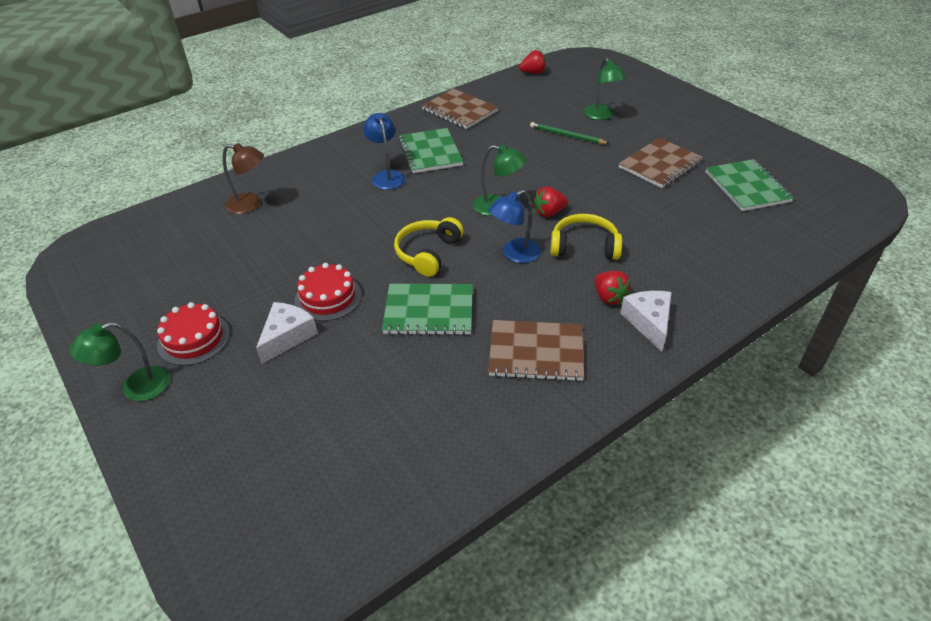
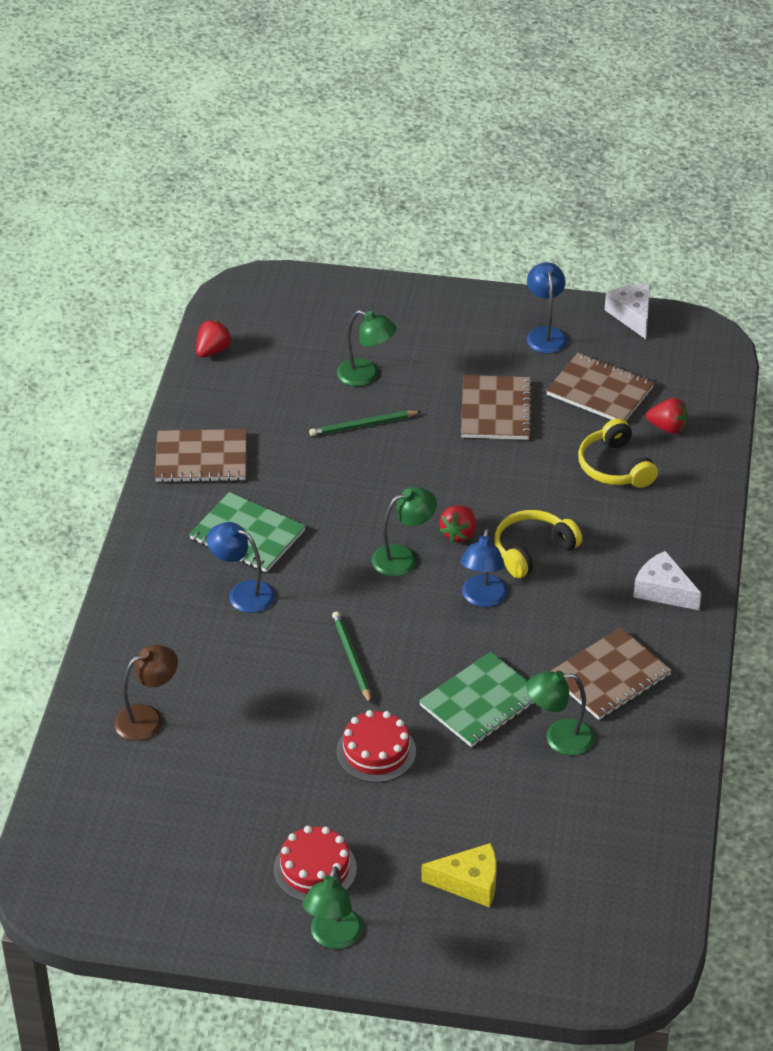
camera: 45 degrees left, 0 degrees up
white cheese [256,302,318,364] -> white cheese moved to [605,284,650,339]
yellow headphones [394,217,464,277] -> yellow headphones moved to [578,418,658,488]
red strawberry [594,271,631,305] -> red strawberry moved to [646,398,688,434]
green notebook [705,159,794,211] -> brown notebook [546,353,655,421]
none -> green pencil [332,611,371,704]
none -> yellow cheese [421,843,497,907]
none -> green lamp [526,671,595,755]
none -> blue lamp [527,262,568,353]

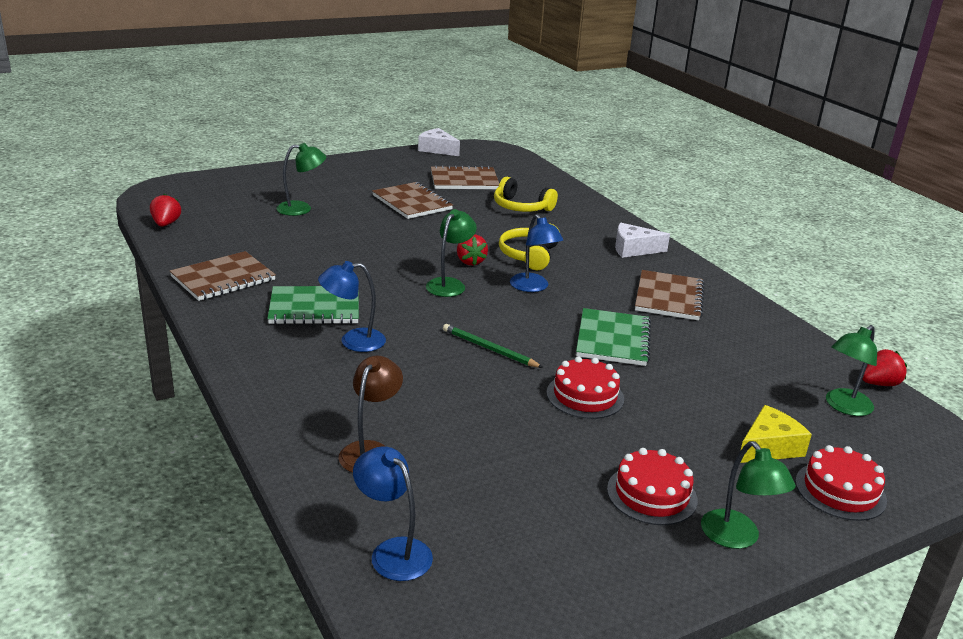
camera: 40 degrees left, 15 degrees down
green pencil [309,411,422,436] -> none
green lamp [526,671,595,755] -> green lamp moved to [826,325,877,416]
blue lamp [527,262,568,353] -> blue lamp moved to [353,446,433,581]
red strawberry [646,398,688,434] -> red strawberry moved to [862,349,907,386]
none -> red cake [795,445,887,521]

